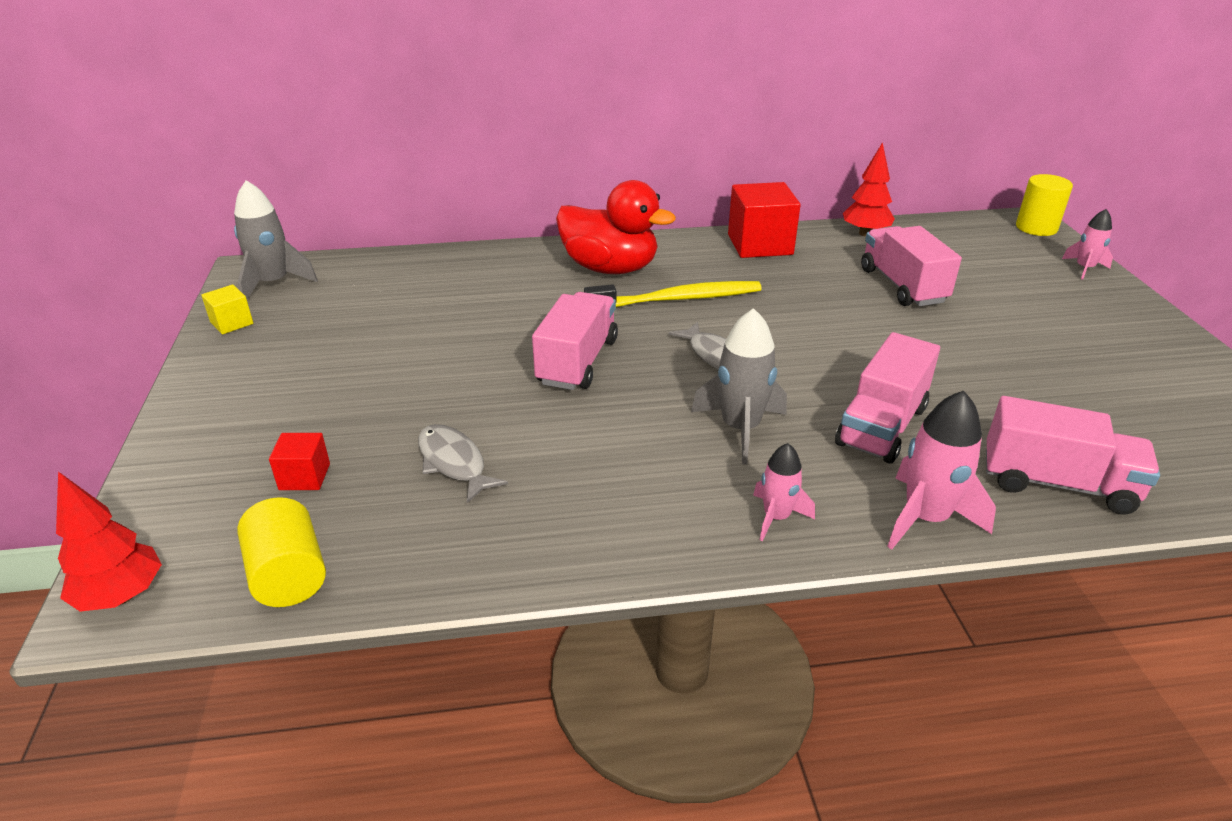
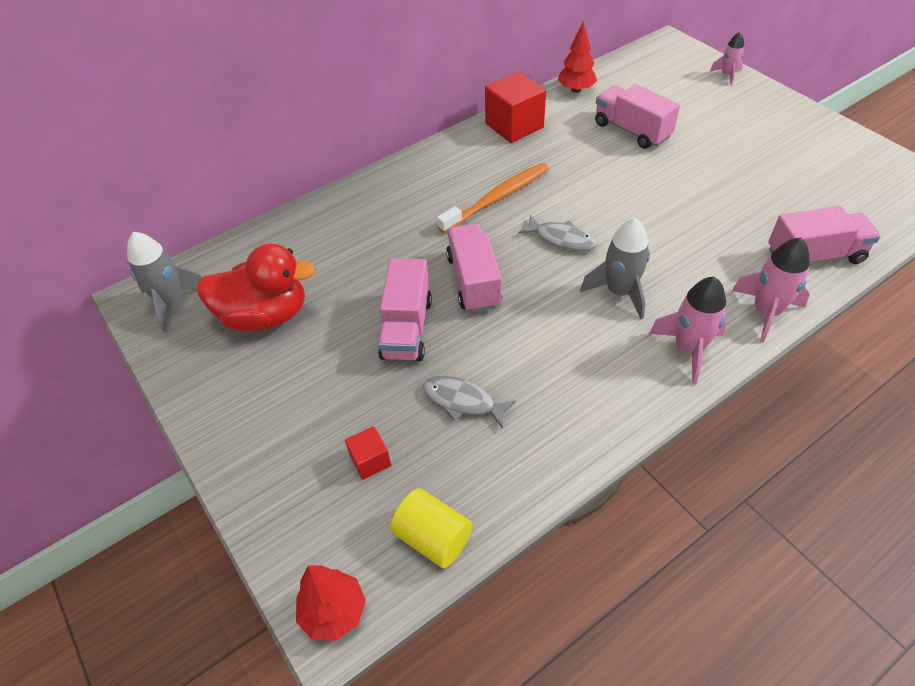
camera: 25 degrees left, 15 degrees up
yellow cube [201,285,253,335] -> none
red duck [556,180,676,274] -> red duck moved to [197,244,316,331]
yellow toothbrush [584,281,762,307] -> orange toothbrush [437,163,549,233]
pink rocket [753,443,815,541] -> pink rocket [649,277,726,384], size x1.64
pink truck [835,332,940,463] -> pink truck moved to [378,258,432,361]
yellow cylinder [1016,174,1073,236] -> none

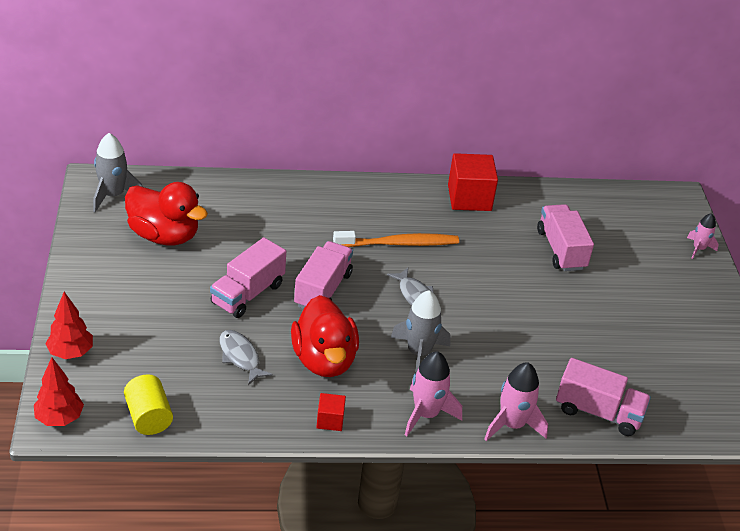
camera: 25 degrees right, 10 degrees down
red cube [345,426,391,480] -> red cube moved to [316,393,346,431]
red tree [557,22,597,93] -> red tree moved to [45,292,93,359]
none -> red duck [291,295,359,377]

